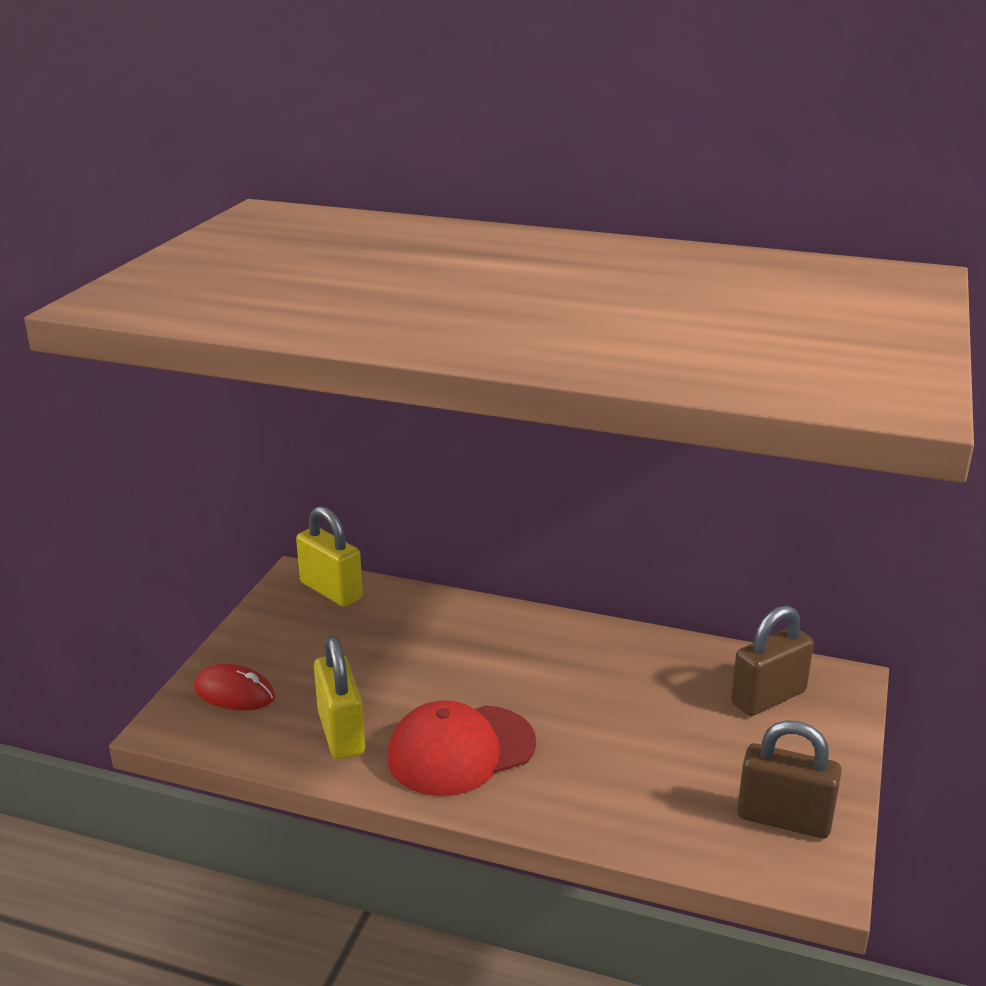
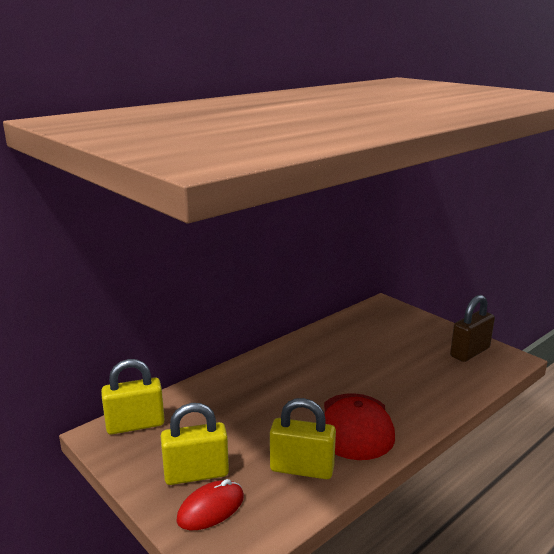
camera: 60 degrees left, 5 degrees down
brown padlock [731,606,814,716] -> none
none -> yellow padlock [161,403,229,485]

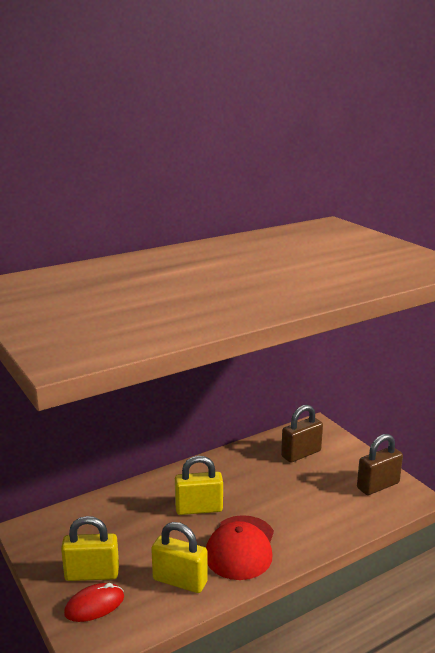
camera: 10 degrees right, 0 degrees up
yellow padlock [101,359,165,434] -> yellow padlock moved to [175,456,223,515]
none -> brown padlock [281,405,323,463]

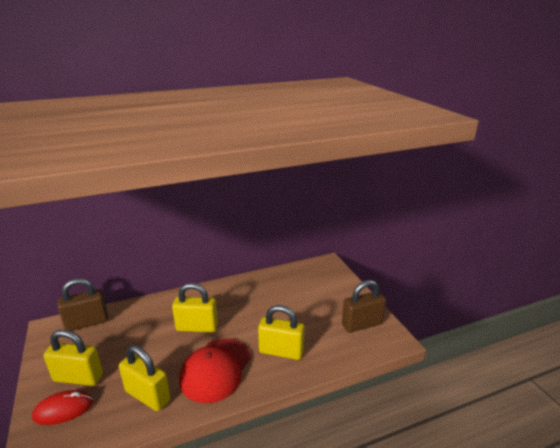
camera: 10 degrees right, 5 degrees up
brown padlock [281,405,323,463] -> brown padlock moved to [58,278,108,331]
none -> yellow padlock [258,305,305,360]

